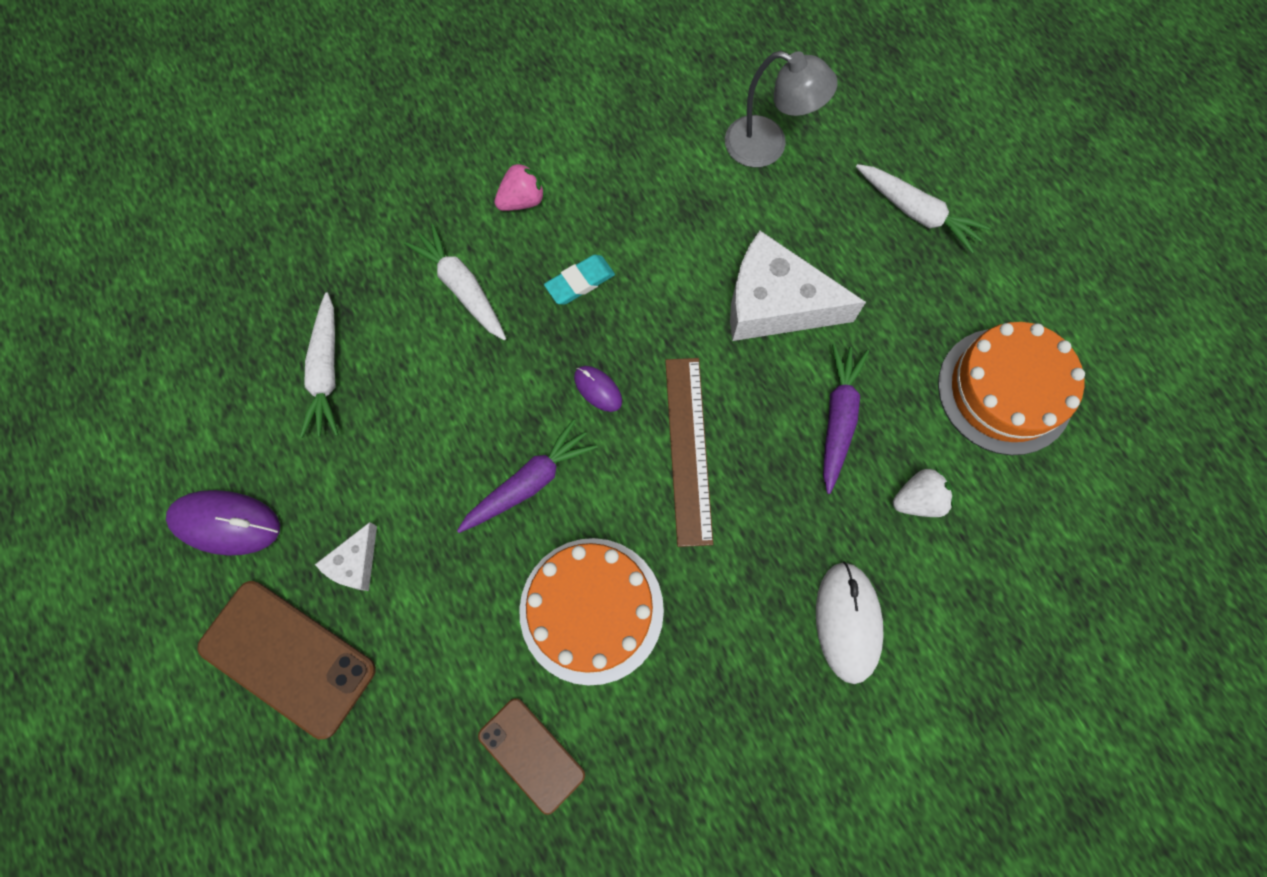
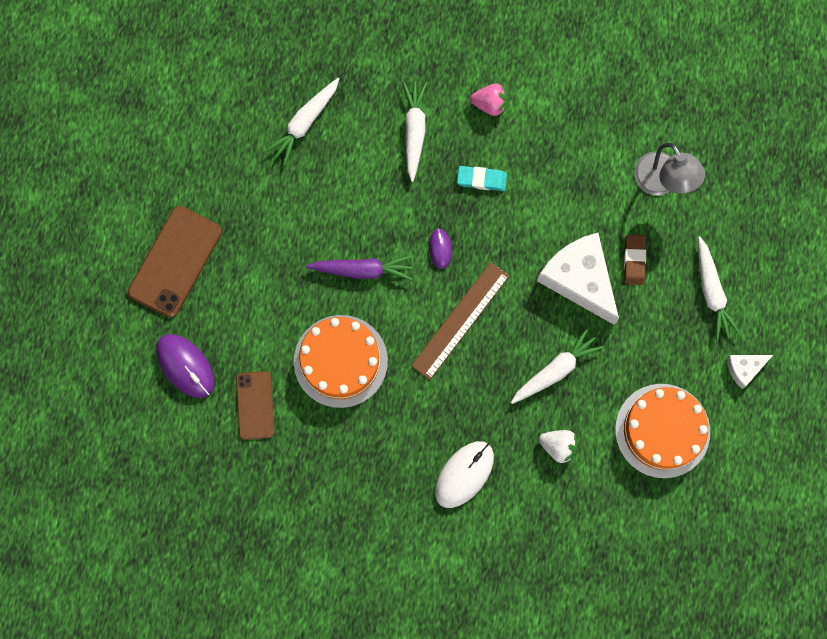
camera: 40 degrees right, 5 degrees up
purple mouse [166,490,280,556] -> purple mouse moved to [156,334,214,398]
brown phone [197,581,376,739] -> brown phone turned 45 degrees clockwise [128,206,222,318]
white cheese [315,522,377,591] -> white cheese moved to [727,355,773,389]
purple carrot [823,344,869,494] -> white carrot [511,327,604,404]
none -> brown eraser [624,235,646,285]

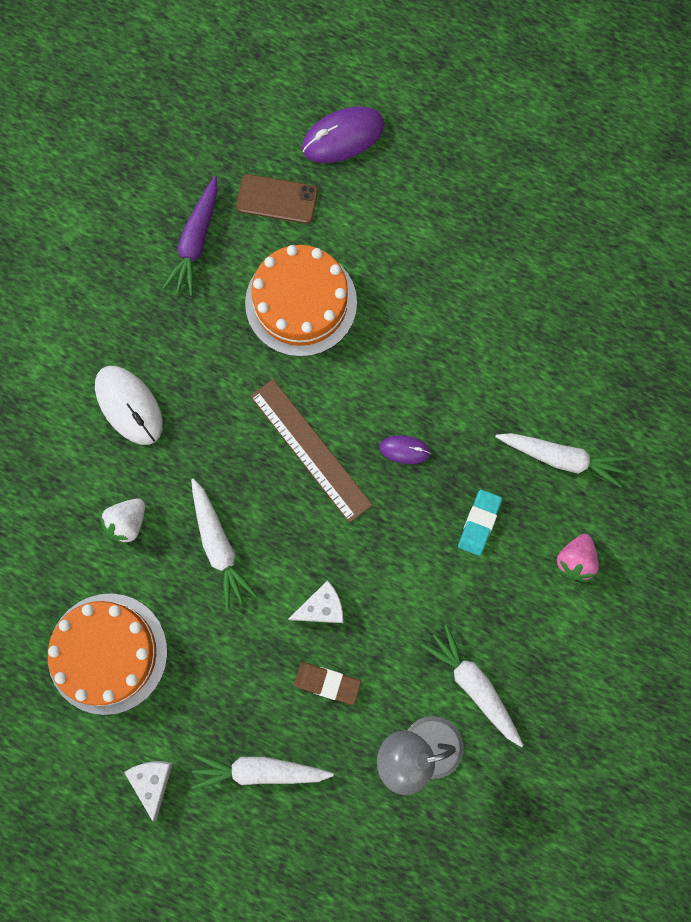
camera: 105 degrees right, 0 degrees up
brown phone [128,206,222,318] -> none
white carrot [265,78,339,165] -> white carrot moved to [421,624,523,747]
purple carrot [306,255,413,280] -> purple carrot moved to [163,176,218,296]
white cheese [537,233,619,325] -> white cheese [288,580,343,623], size x0.48

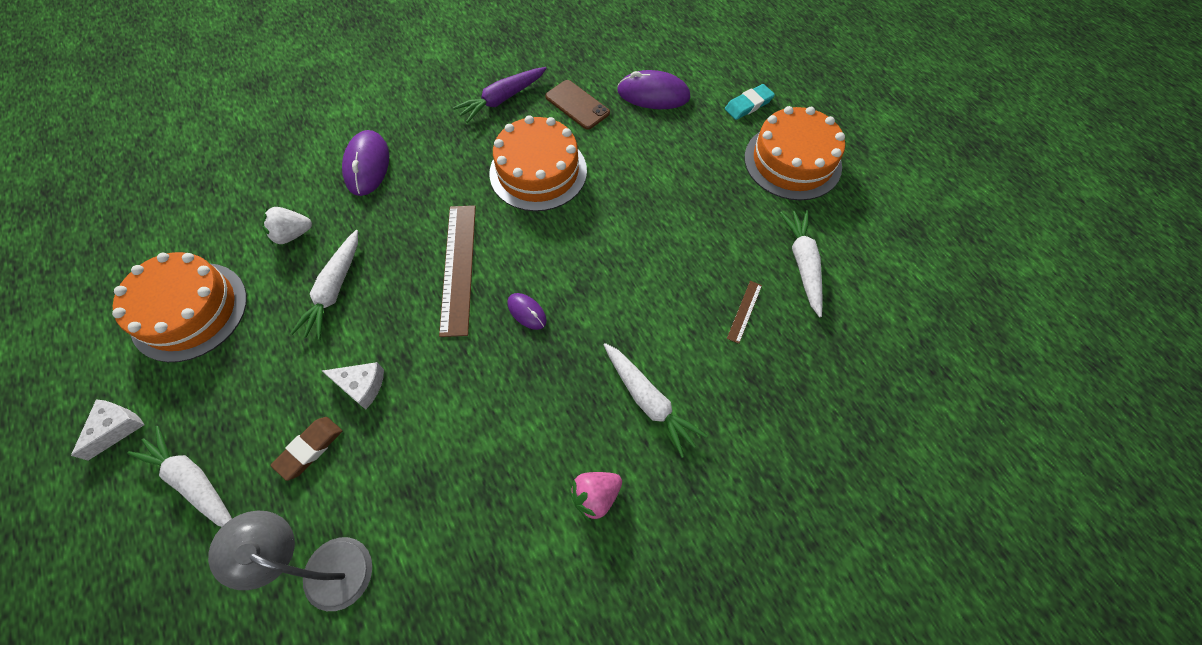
camera: 35 degrees right, 15 degrees down
white mouse [95,366,163,445] -> purple mouse [342,130,389,196]
brown eraser [294,662,361,705] -> brown eraser turned 75 degrees clockwise [270,417,342,481]
white carrot [421,624,523,747] -> white carrot moved to [780,210,823,317]
turquoise eraser [458,489,502,556] -> turquoise eraser moved to [725,84,775,120]
none -> brown ruler [727,281,762,344]
none -> orange cake [744,106,845,201]

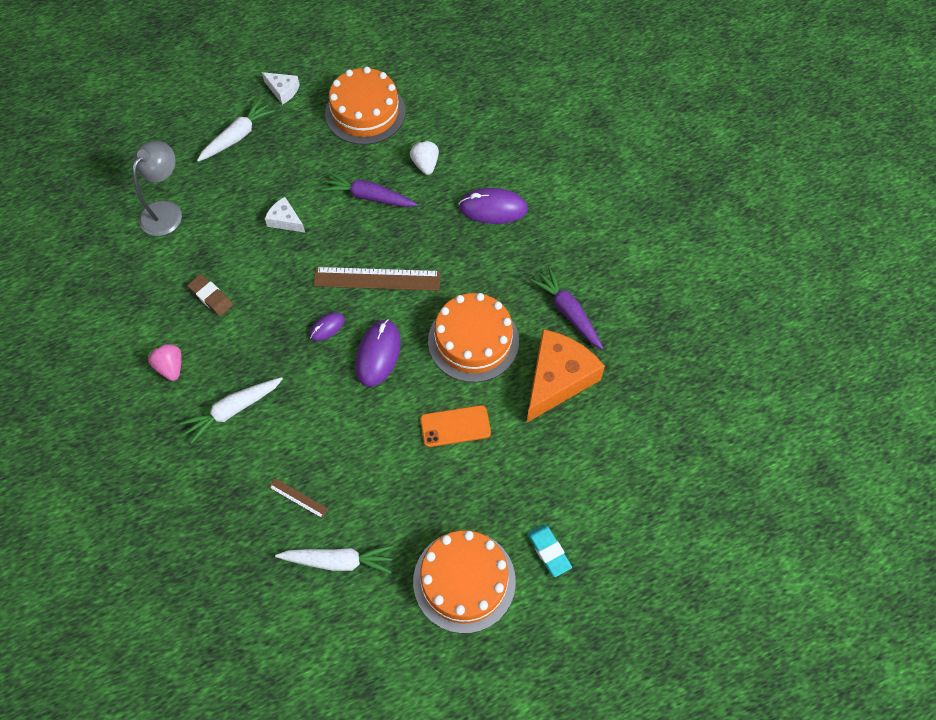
camera: 95 degrees right, 0 degrees up
brown eraser [270,417,342,481] -> brown eraser moved to [187,274,233,316]
white carrot [290,230,358,340] -> purple carrot [322,172,417,207]
white cheese [322,362,384,409] -> white cheese turned 105 degrees clockwise [265,197,305,233]
brown phone [545,80,610,130] -> orange cheese [527,329,605,422]
purple mouse [617,70,691,109] -> purple mouse moved to [355,319,401,387]
none -> orange phone [420,405,491,447]

